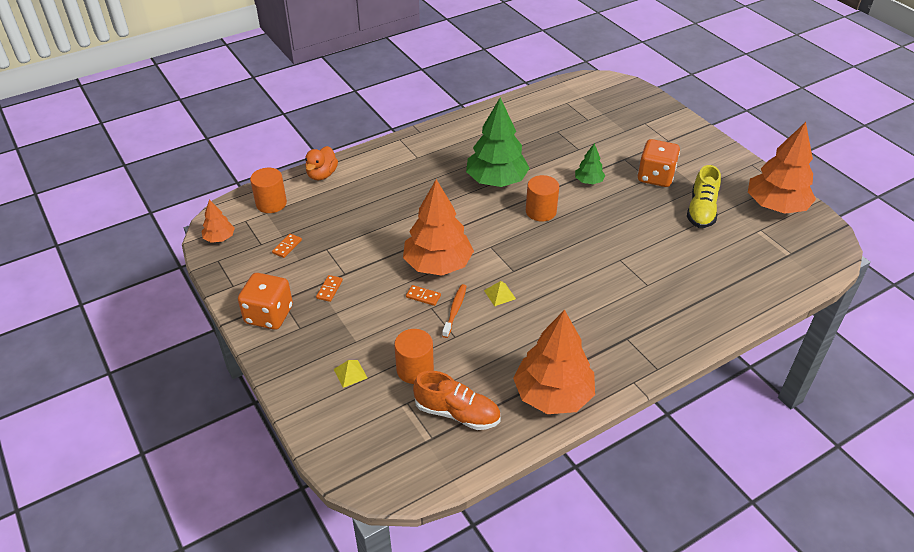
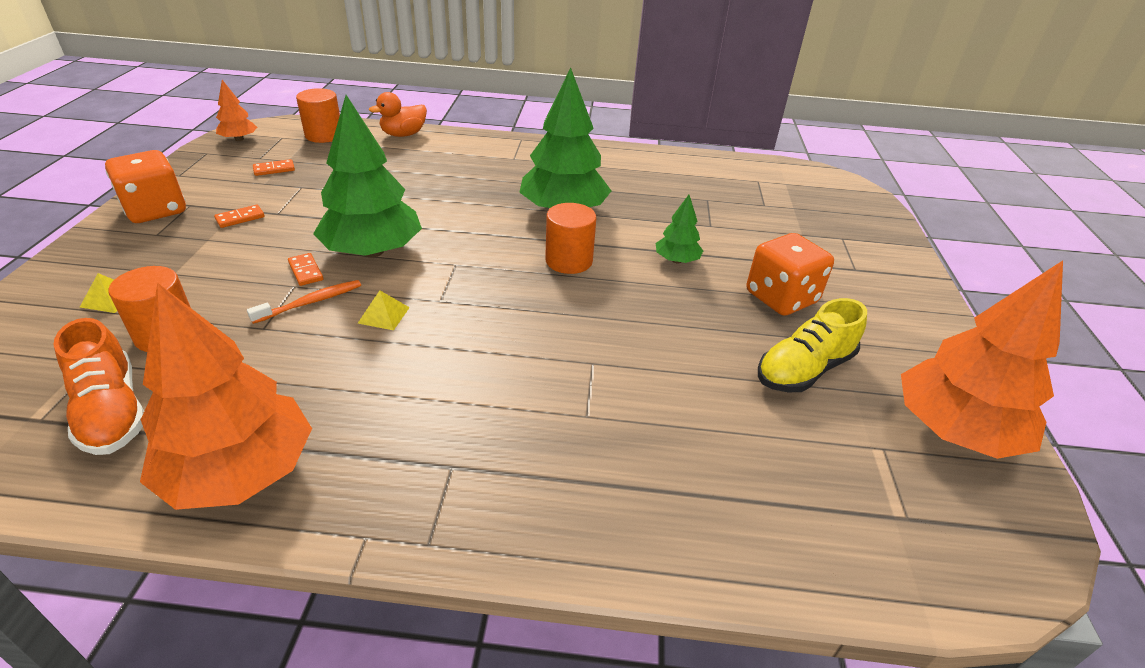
camera: 35 degrees right, 5 degrees down
orange tree [403,179,474,276] -> green tree [313,95,422,257]

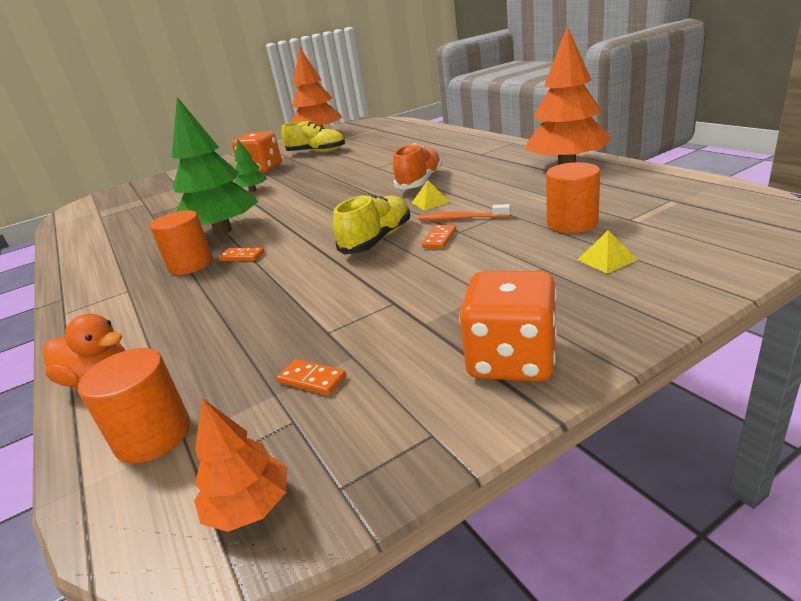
camera: 120 degrees left, 10 degrees down
orange shoe [54,318,144,455] -> orange shoe moved to [393,143,442,190]
orange domino [214,205,265,228] -> orange domino moved to [219,247,265,261]
green tree [313,95,422,257] -> yellow shoe [333,193,410,254]
orange cylinder [545,203,596,274] -> orange cylinder moved to [150,210,213,275]

